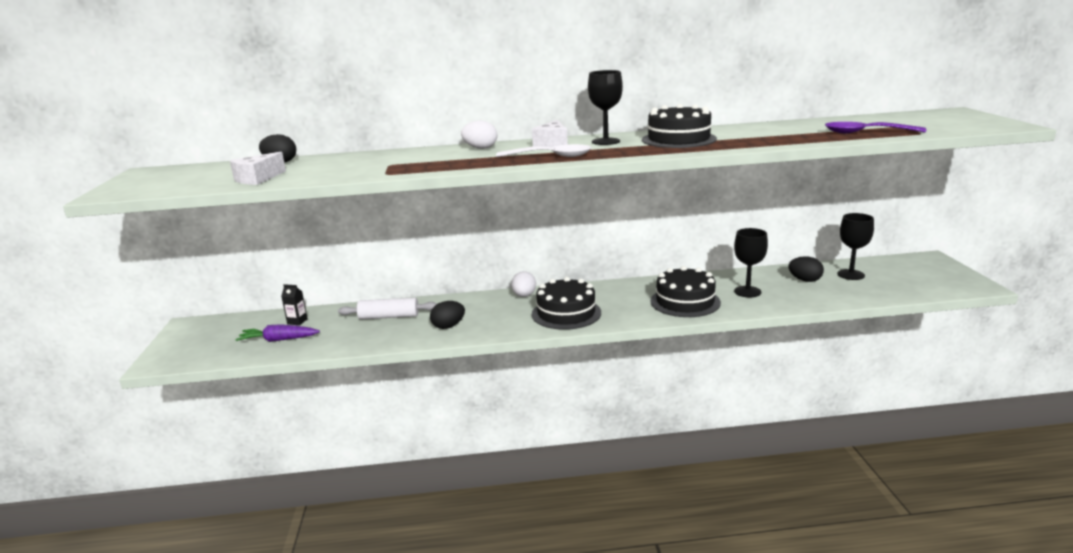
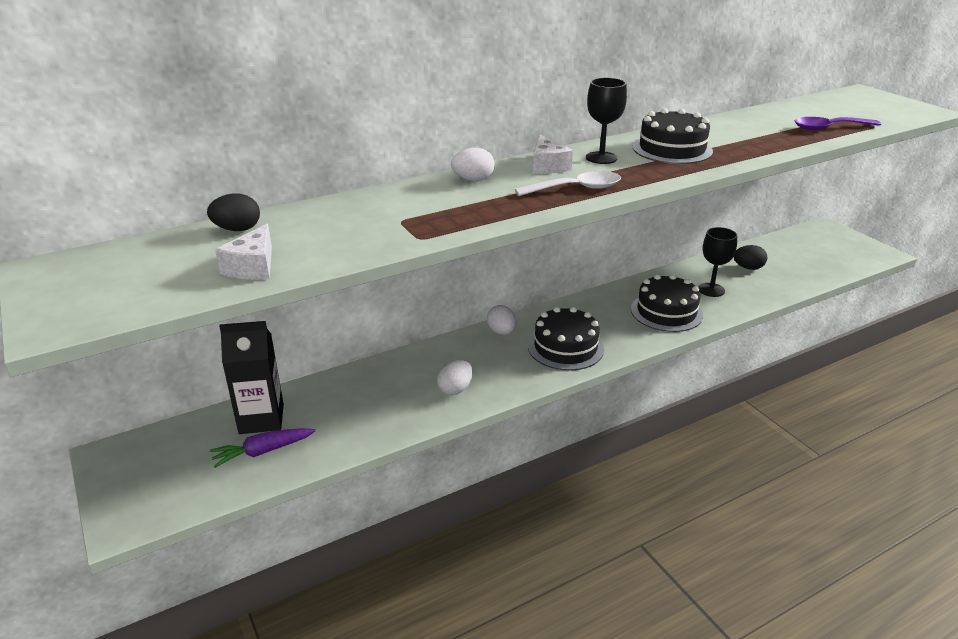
camera: 25 degrees left, 10 degrees up
black carton [281,284,308,325] -> black carton [219,321,284,434], size x2.25
white rolling pin [338,297,437,320] -> none
black egg [430,301,465,329] -> white egg [437,360,473,395]
black goblet [837,213,874,280] -> none

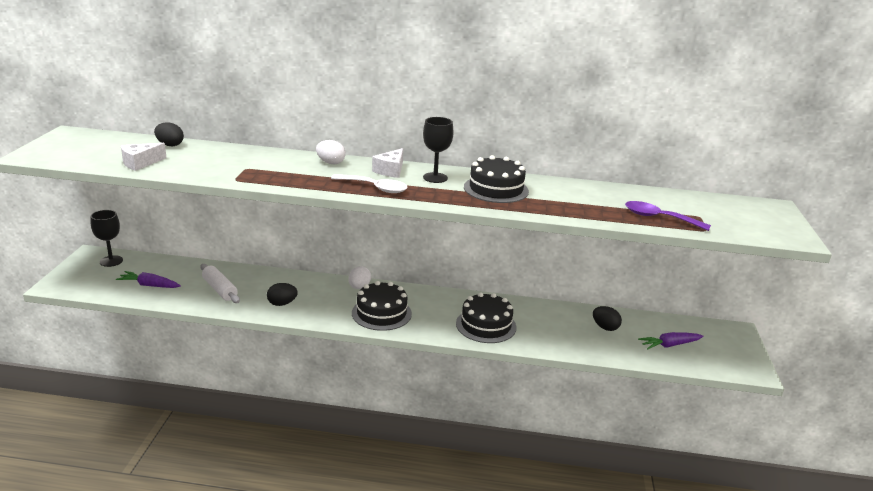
camera: 35 degrees right, 5 degrees down
black carton [219,321,284,434] -> none
white egg [437,360,473,395] -> black egg [267,283,298,306]
black goblet [698,227,737,297] -> black goblet moved to [91,210,123,267]
none -> white rolling pin [200,264,240,303]
none -> purple carrot [638,332,703,350]

